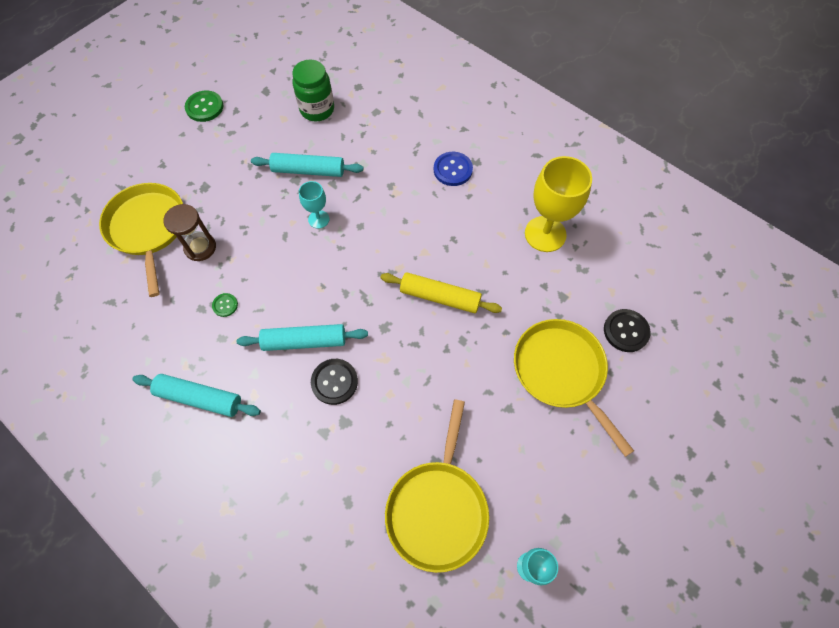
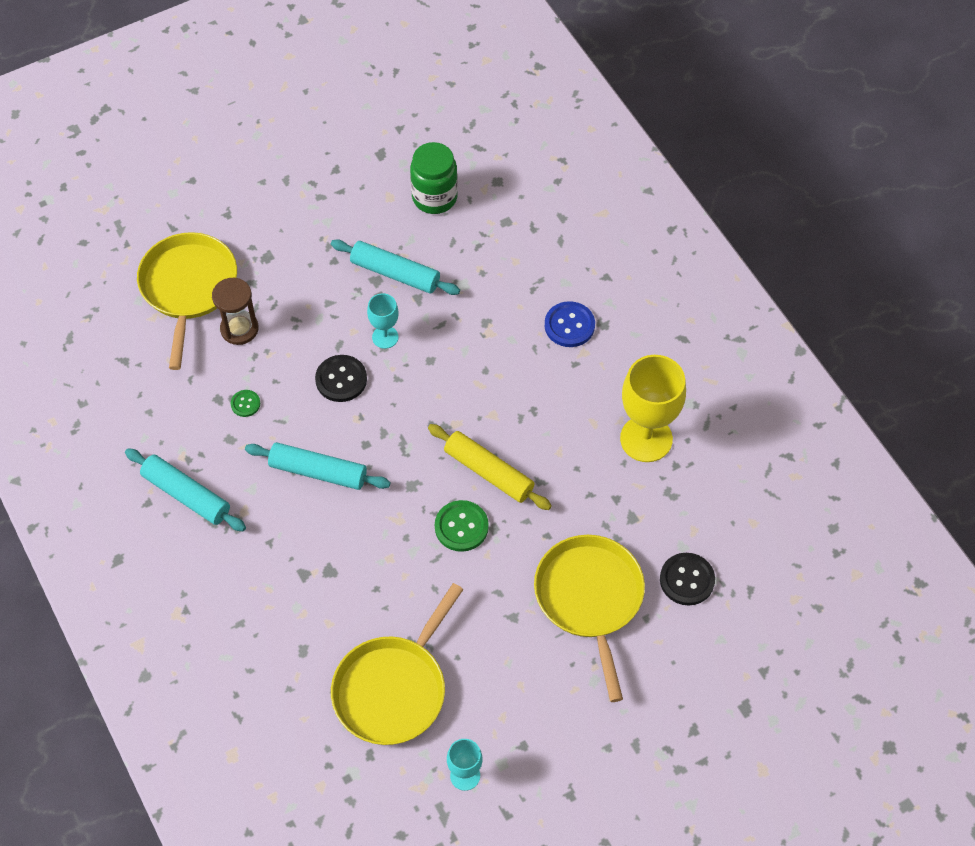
camera: 20 degrees right, 5 degrees down
green button [185,90,223,122] -> green button moved to [435,500,489,552]
black button [311,359,358,405] -> black button moved to [315,355,367,402]

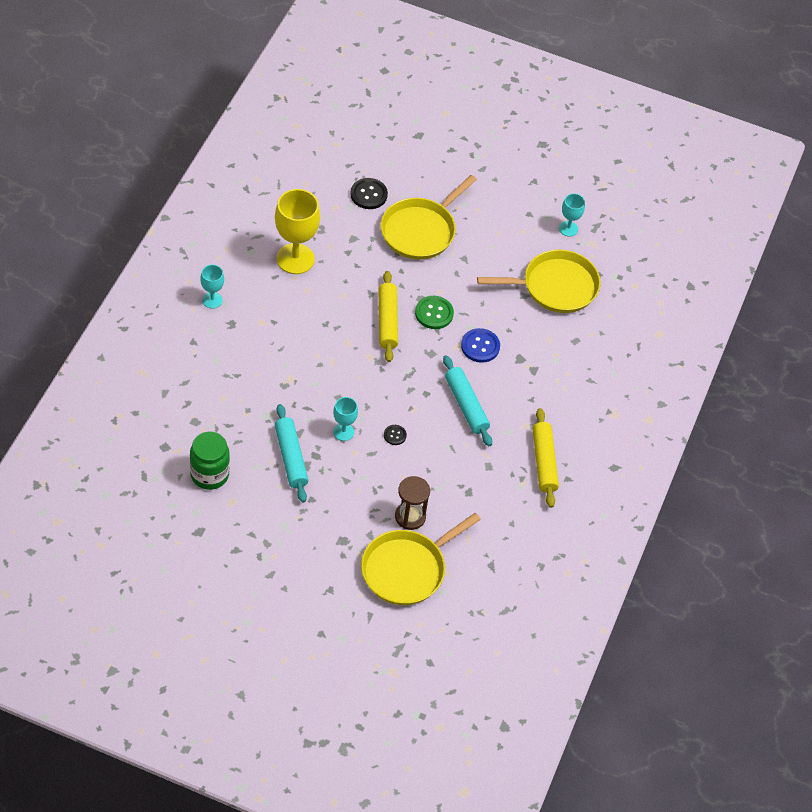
camera: 135 degrees left, 5 degrees down
turquoise rolling pin [125,448,246,531] -> yellow rolling pin [533,408,559,508]
green button [231,390,260,417] -> none
black button [315,355,367,402] -> black button [384,425,407,445], size x0.57
blue button [545,301,595,347] -> blue button moved to [461,328,500,363]
none -> turquoise goblet [200,264,224,309]

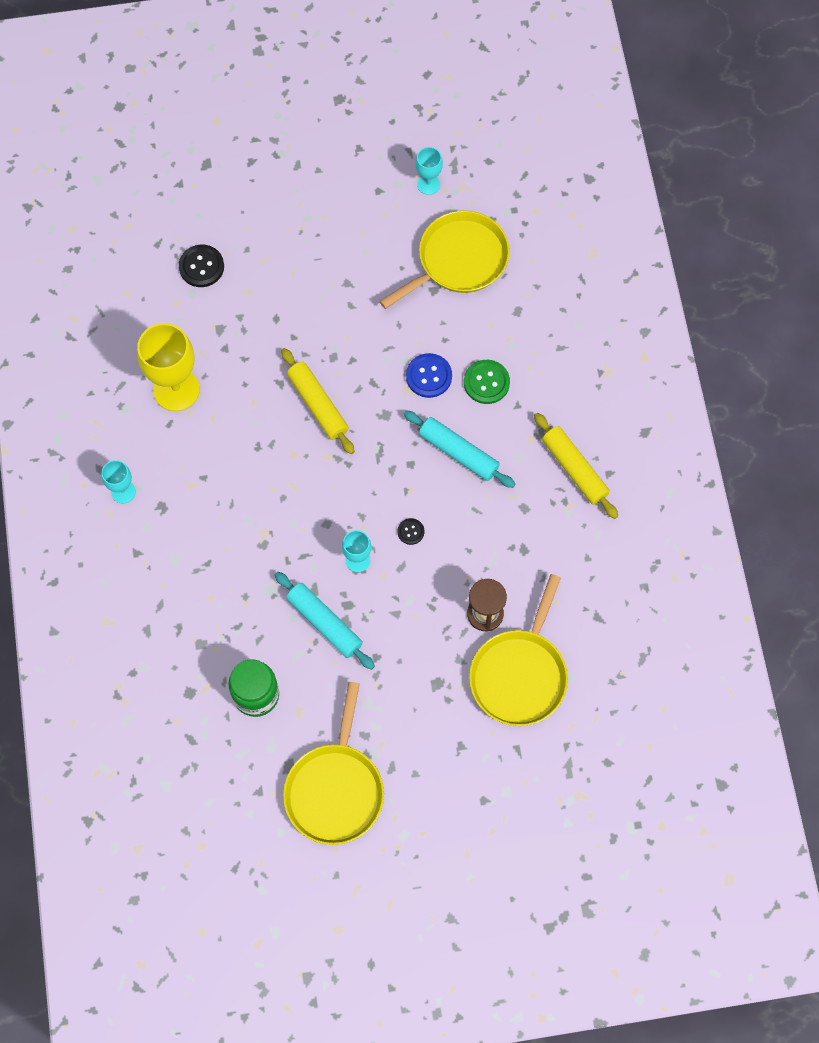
camera: 25 degrees left, 15 degrees up
yellow pan [381,175,477,260] -> yellow pan moved to [283,682,384,845]
green button [415,296,454,329] -> green button moved to [464,360,510,404]

